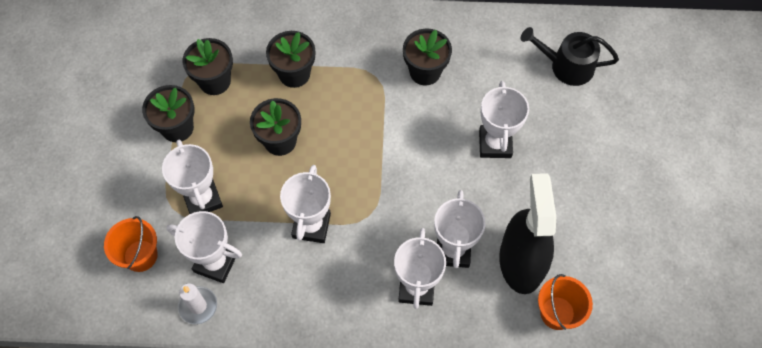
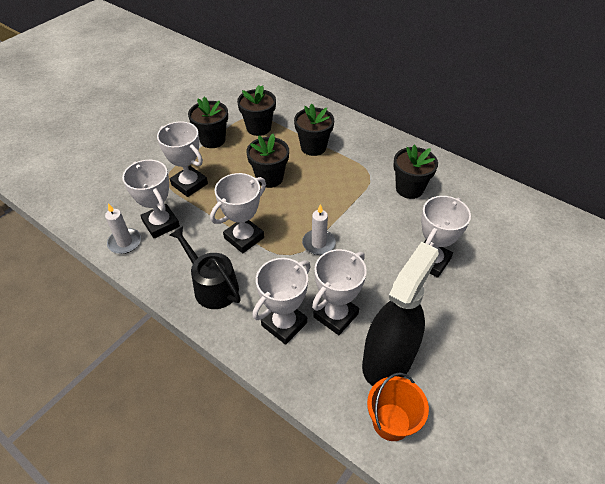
camera: 35 degrees right, 15 degrees down
orange bucket [104,216,158,272] -> none
white trophy [162,140,223,214] -> white trophy turned 60 degrees counterclockwise [157,122,208,197]
black watering can [521,27,619,86] -> black watering can moved to [169,226,241,309]
none -> white candle [302,204,336,255]

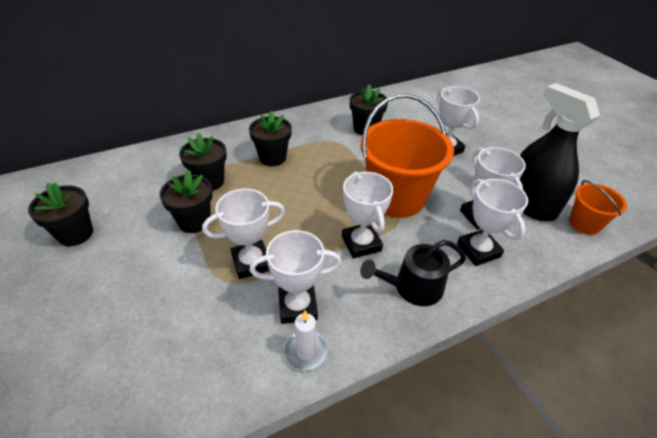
camera: 65 degrees left, 5 degrees down
black flower pot [246,134,289,188] -> black flower pot moved to [28,182,93,246]
white candle [302,204,336,255] -> orange bucket [360,94,454,218]

